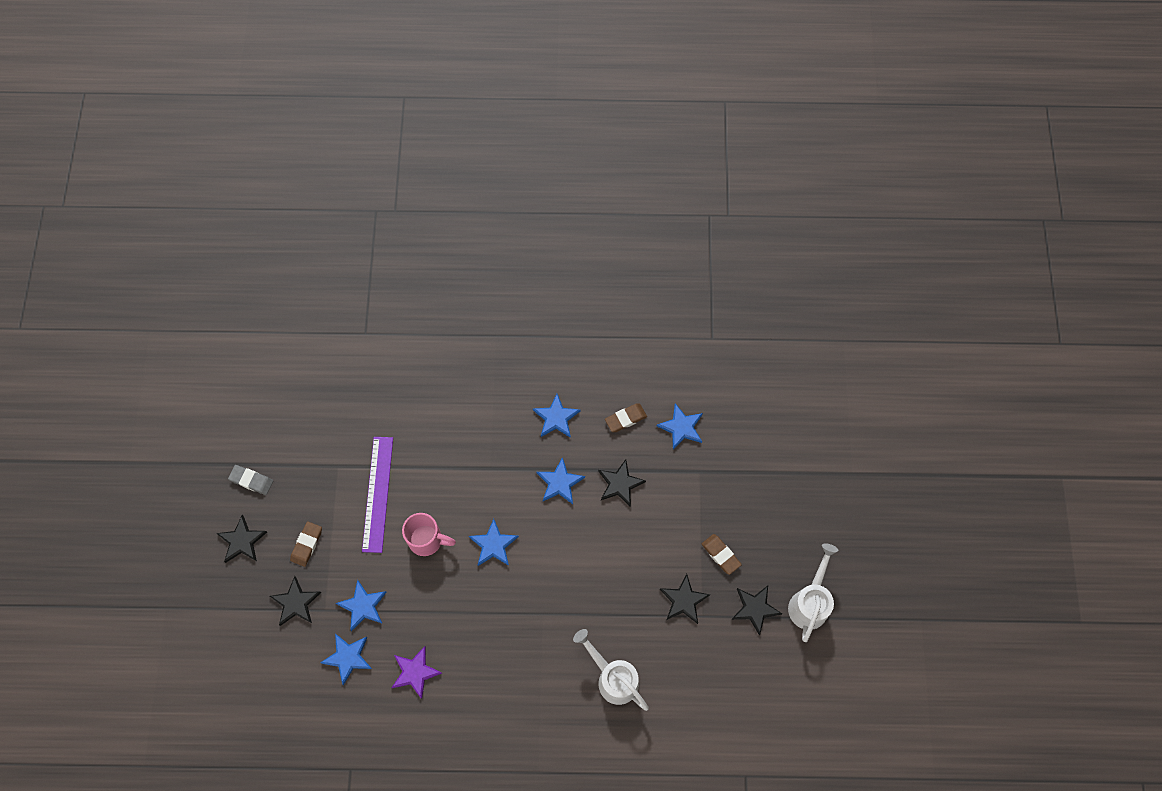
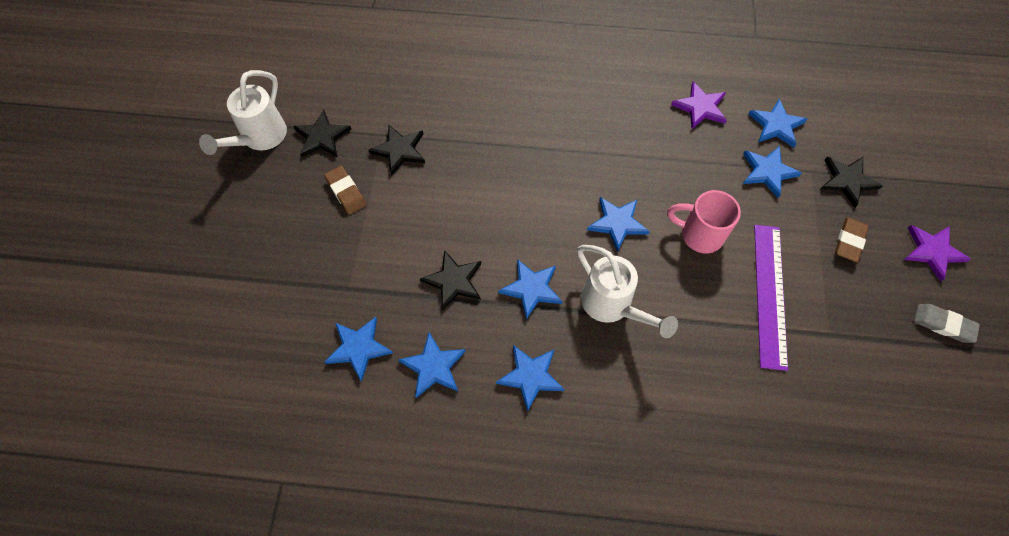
camera: 175 degrees left, 5 degrees down
black star [216,515,267,563] -> purple star [904,225,971,281]
white watering can [573,629,649,711] -> white watering can moved to [577,245,678,338]
brown eraser [605,404,647,432] -> blue star [398,332,466,398]

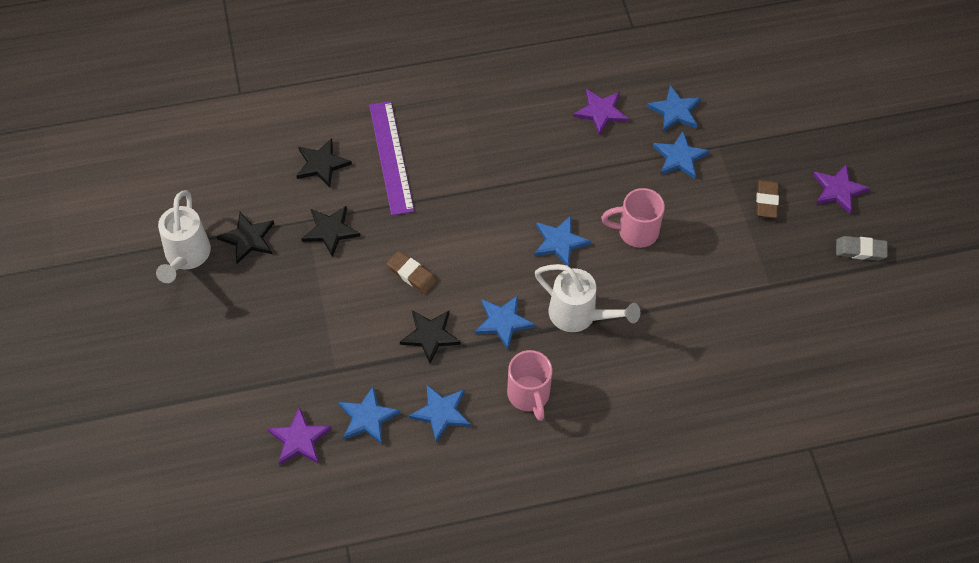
camera: 20 degrees left, 5 degrees down
brown eraser [324,166,366,215] -> brown eraser moved to [387,251,437,294]
blue star [496,345,564,412] -> pink mug [507,350,552,421]
purple ruler [754,225,788,371] -> purple ruler moved to [369,101,414,215]
black star [821,157,883,208] -> black star moved to [296,138,352,187]
none -> purple star [268,407,331,465]

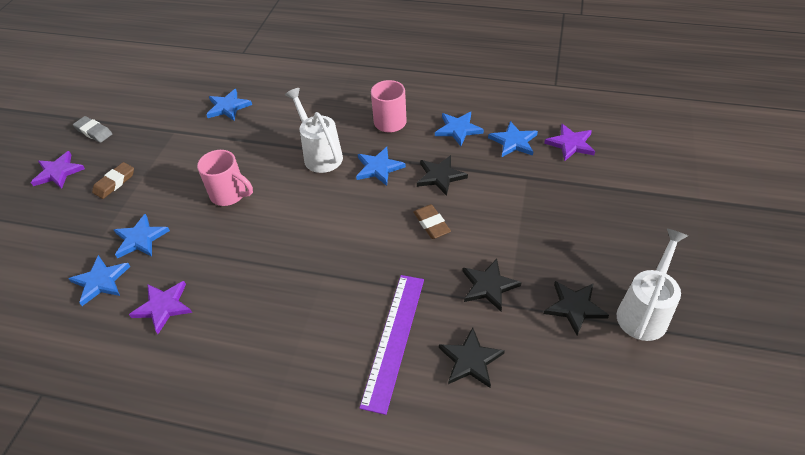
camera: 150 degrees left, 10 degrees down
blue star [534,216,591,266] -> blue star moved to [206,89,252,121]

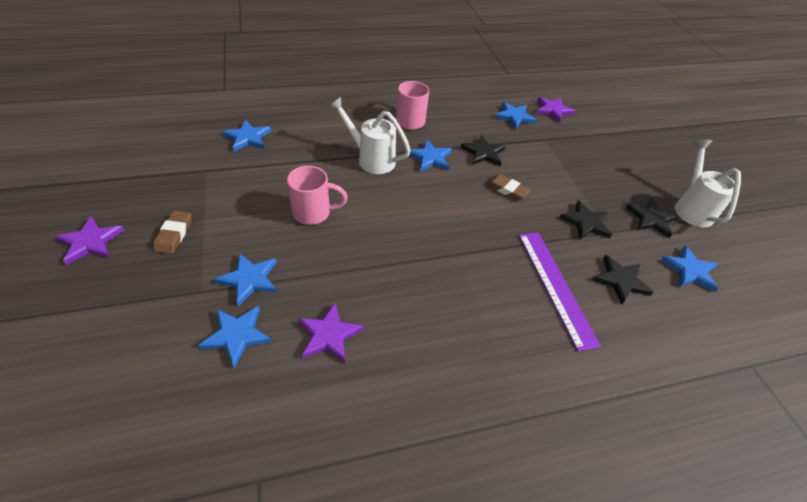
camera: 35 degrees left, 0 degrees up
grey eraser [73,116,112,143] -> none
blue star [435,112,484,146] -> blue star moved to [661,246,718,292]

